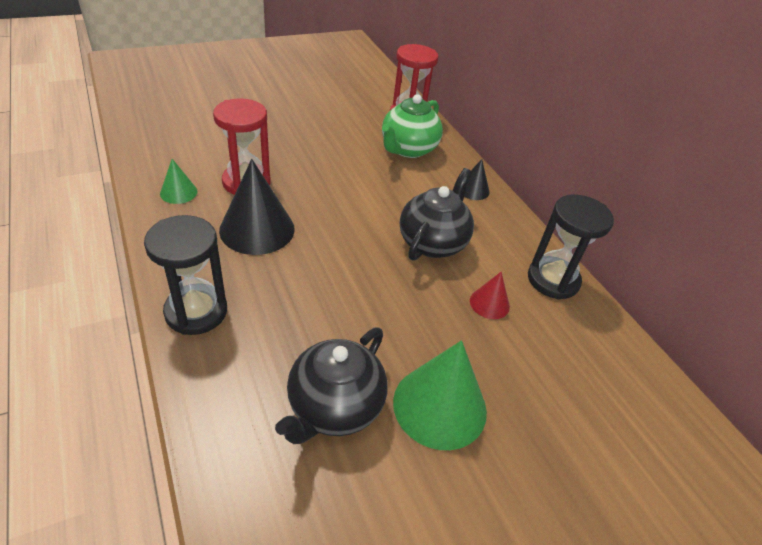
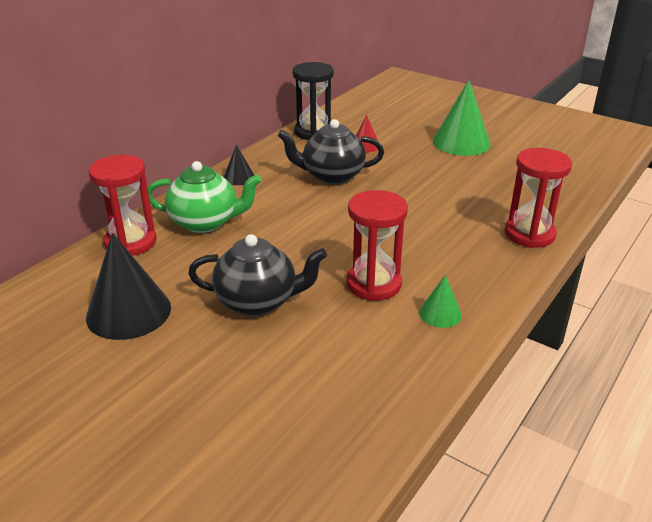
camera: 115 degrees left, 10 degrees down
black hourglass [144,215,227,335] -> red hourglass [505,148,572,248]
black cone [219,159,295,255] -> black cone moved to [86,233,171,340]
black teapot [275,327,388,444] -> black teapot moved to [188,234,327,316]

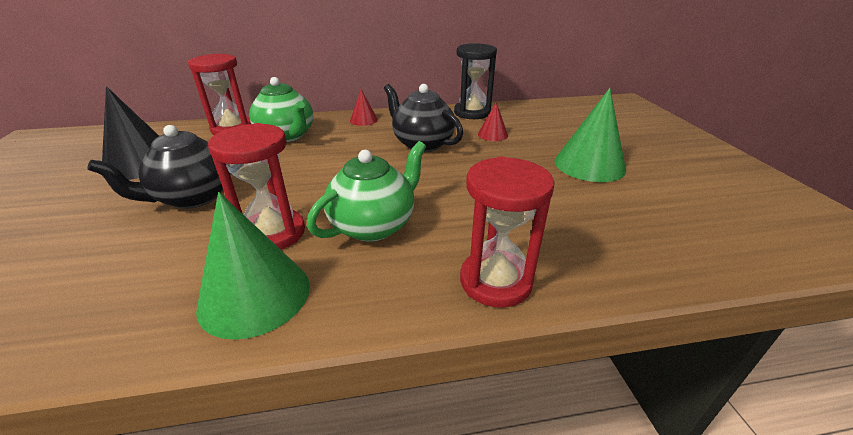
camera: 45 degrees right, 0 degrees up
black teapot [188,234,327,316] -> black teapot turned 90 degrees clockwise [87,125,231,208]
black cone [224,145,254,185] -> red cone [350,89,378,126]
green cone [419,275,462,328] -> green cone [196,192,310,340], size x1.97
none -> green teapot [307,141,426,242]

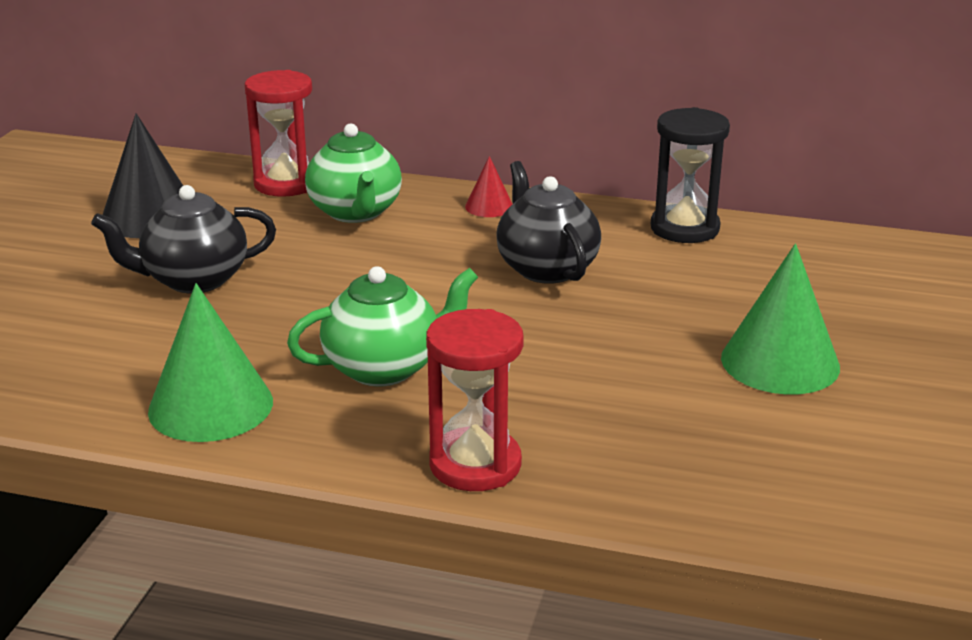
camera: 25 degrees right, 5 degrees down
red hourglass [208,123,305,250] -> none
red cone [478,102,508,141] -> none

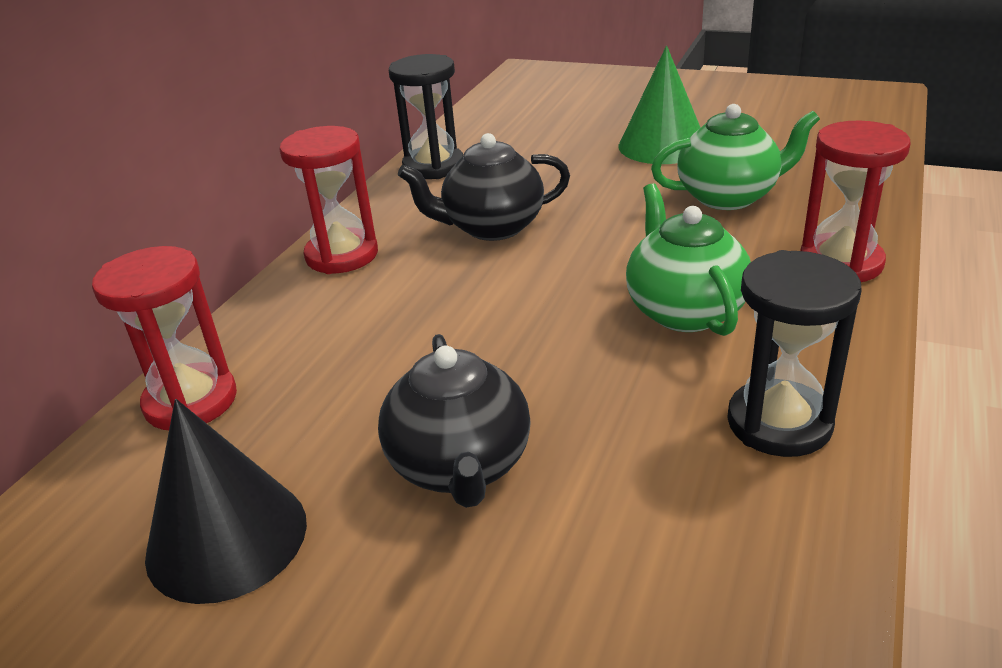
camera: 80 degrees left, 5 degrees up
green cone [148,283,273,442] -> black hourglass [727,250,862,457]
green teapot [305,123,402,223] -> green teapot moved to [651,104,820,210]
red cone [465,156,512,217] -> red hourglass [279,126,378,274]

